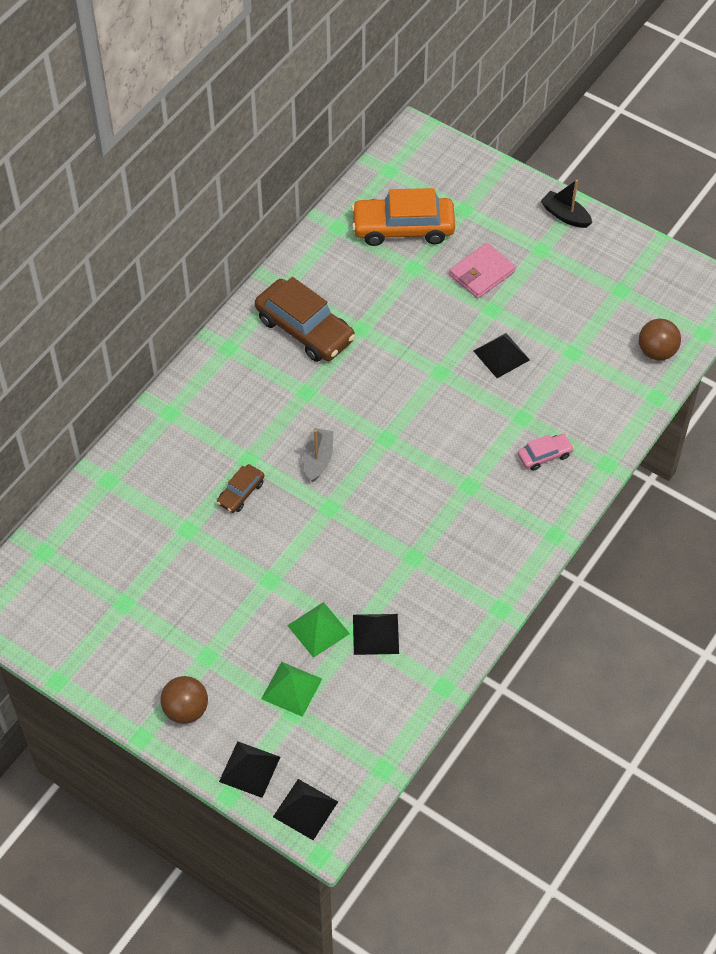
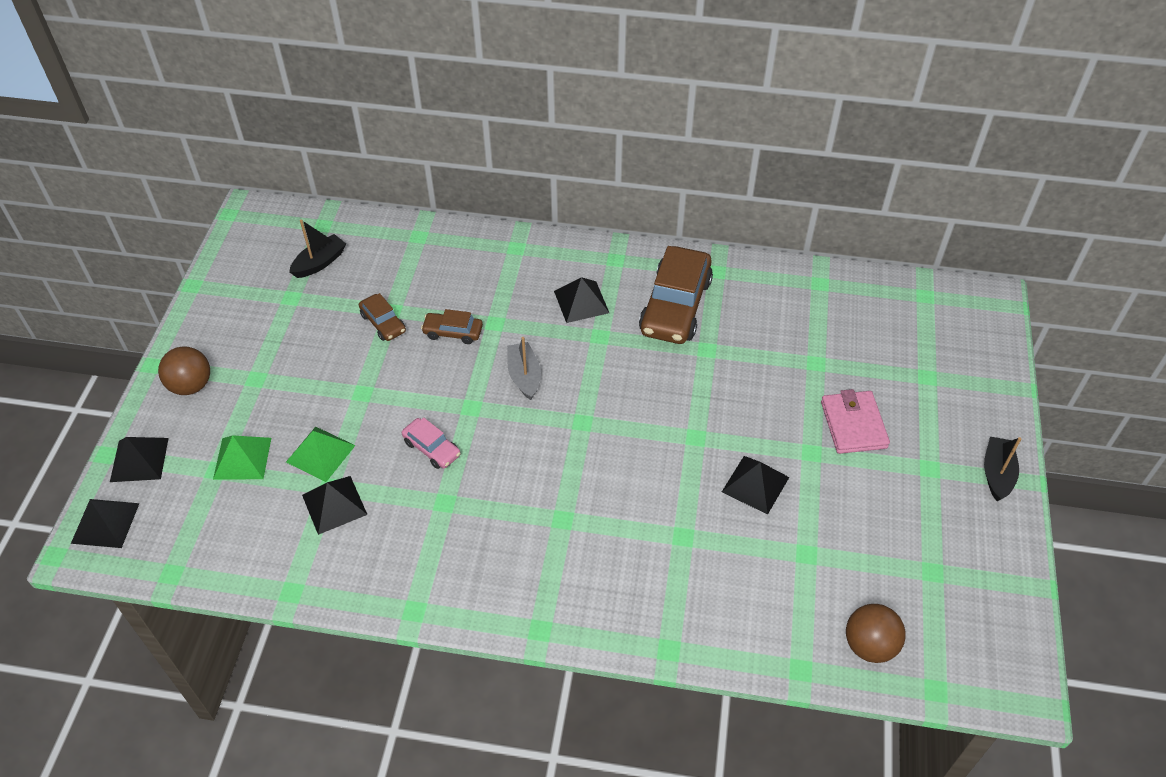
camera: 65 degrees right, 5 degrees down
grey boat [303,428,333,482] -> grey boat turned 90 degrees counterclockwise [507,337,541,400]
orange car [351,188,455,246] -> none
pink wallet [449,243,516,299] -> pink wallet turned 60 degrees clockwise [821,389,890,454]
pink car [518,434,574,471] -> pink car moved to [402,418,461,469]
none -> black boat [289,220,346,278]
none -> brown car [359,293,406,341]
none -> black pyramid [554,277,609,323]

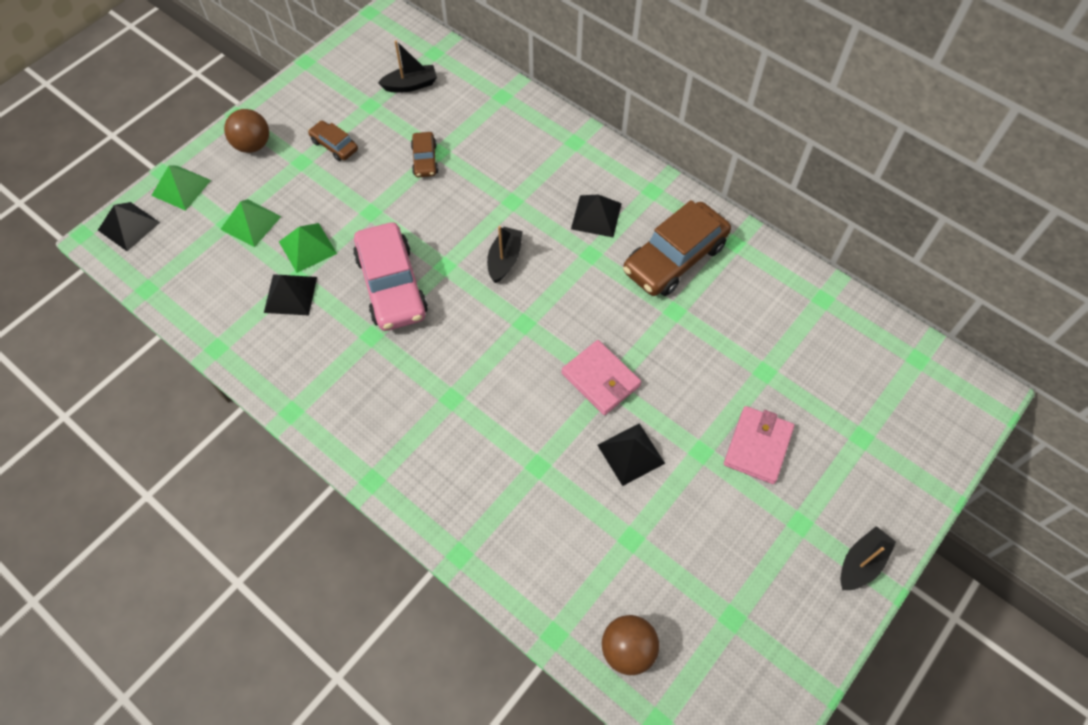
camera: 30 degrees right, 10 degrees up
black pyramid [110,437,169,482] -> green pyramid [151,166,211,211]
pink car [402,418,461,469] -> pink car [353,222,428,331], size x2.03
brown car [421,309,483,344] -> brown car moved to [308,121,358,161]
grey boat [507,337,541,400] -> black boat [487,226,523,283]
none -> pink wallet [562,340,641,415]

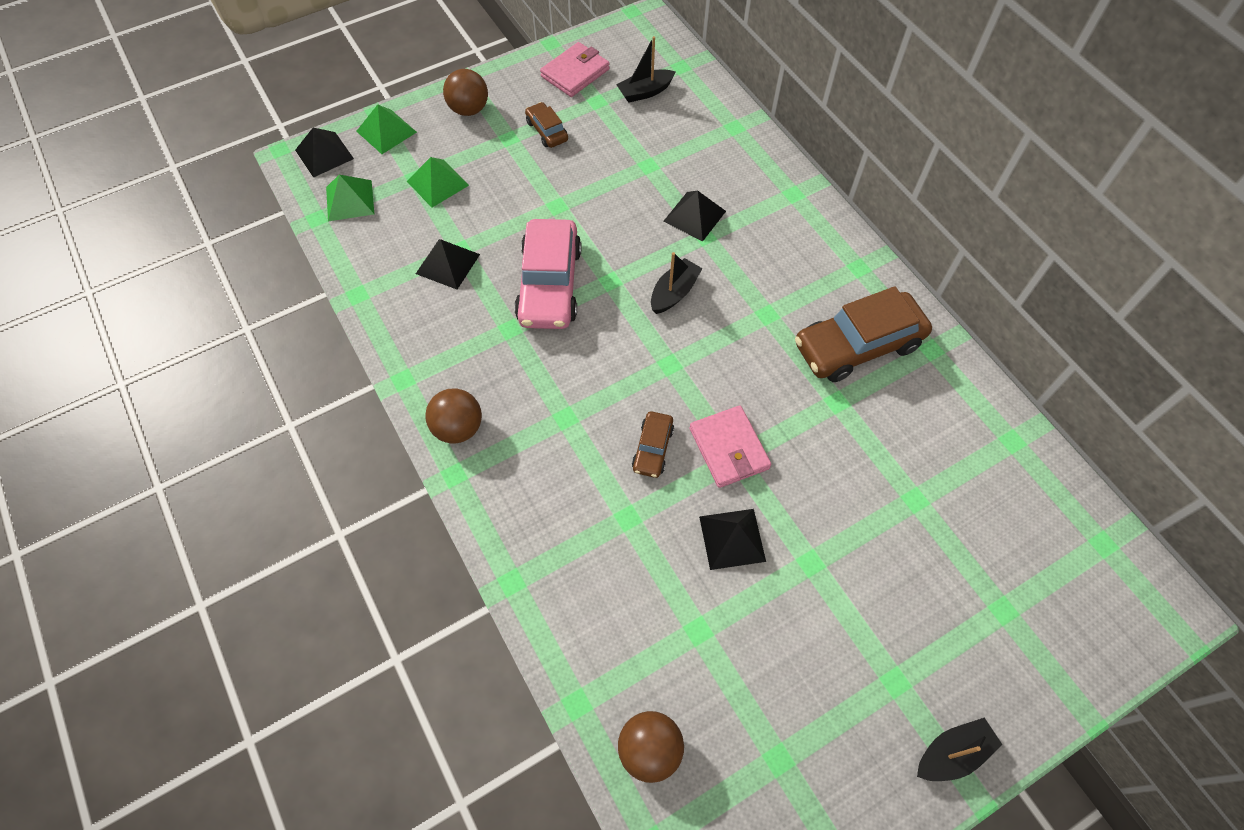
camera: 20 degrees right, 0 degrees up
green pyramid [279,223,337,273] -> green pyramid moved to [326,175,374,221]
black boat [378,40,437,93] -> black boat turned 150 degrees clockwise [616,36,675,103]
brown car [411,132,438,177] -> brown car moved to [632,411,674,478]
black pyramid [571,195,622,237] -> black pyramid moved to [663,191,726,241]
pink wallet [724,406,794,484] -> pink wallet moved to [540,42,610,97]
none -> brown ball [426,388,482,443]

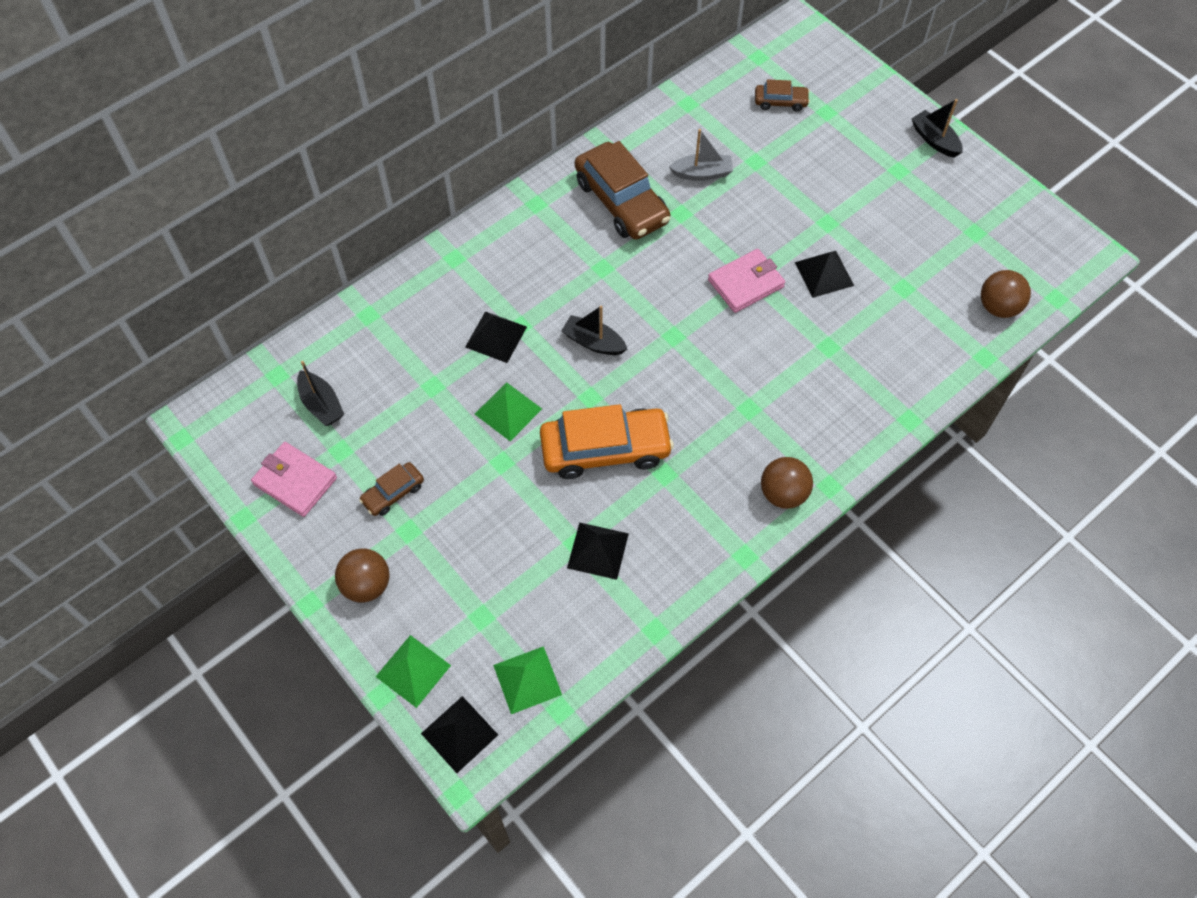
camera: 100 degrees left, 0 degrees up
green pyramid [407,157,469,208] -> green pyramid moved to [475,382,542,441]
pink car [514,219,581,329] -> orange car [540,404,674,479]
brown car [632,411,674,478] -> brown car moved to [755,79,810,112]
none -> grey boat [669,129,733,181]

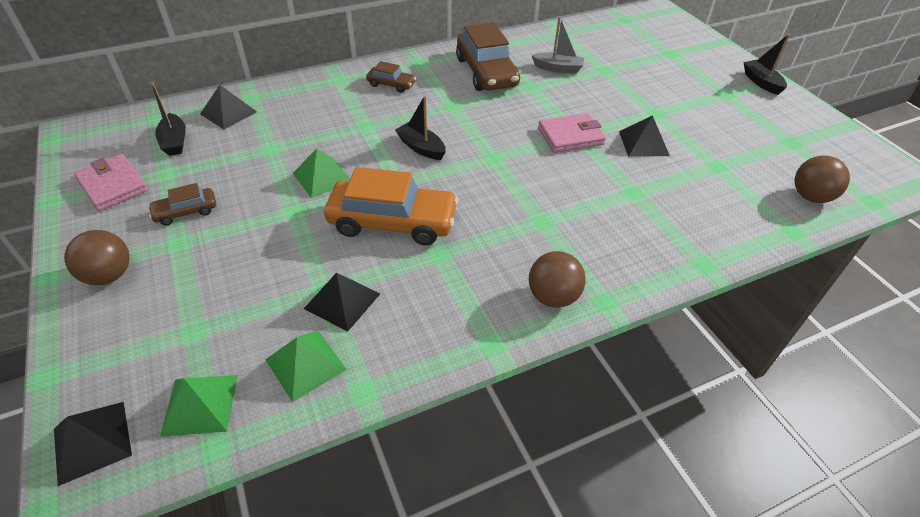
camera: 15 degrees right, 15 degrees down
green pyramid [375,635,451,708] -> green pyramid moved to [265,331,347,402]
black pyramid [465,311,527,363] -> black pyramid moved to [200,85,257,129]
brown car [755,79,810,112] -> brown car moved to [366,61,416,93]

